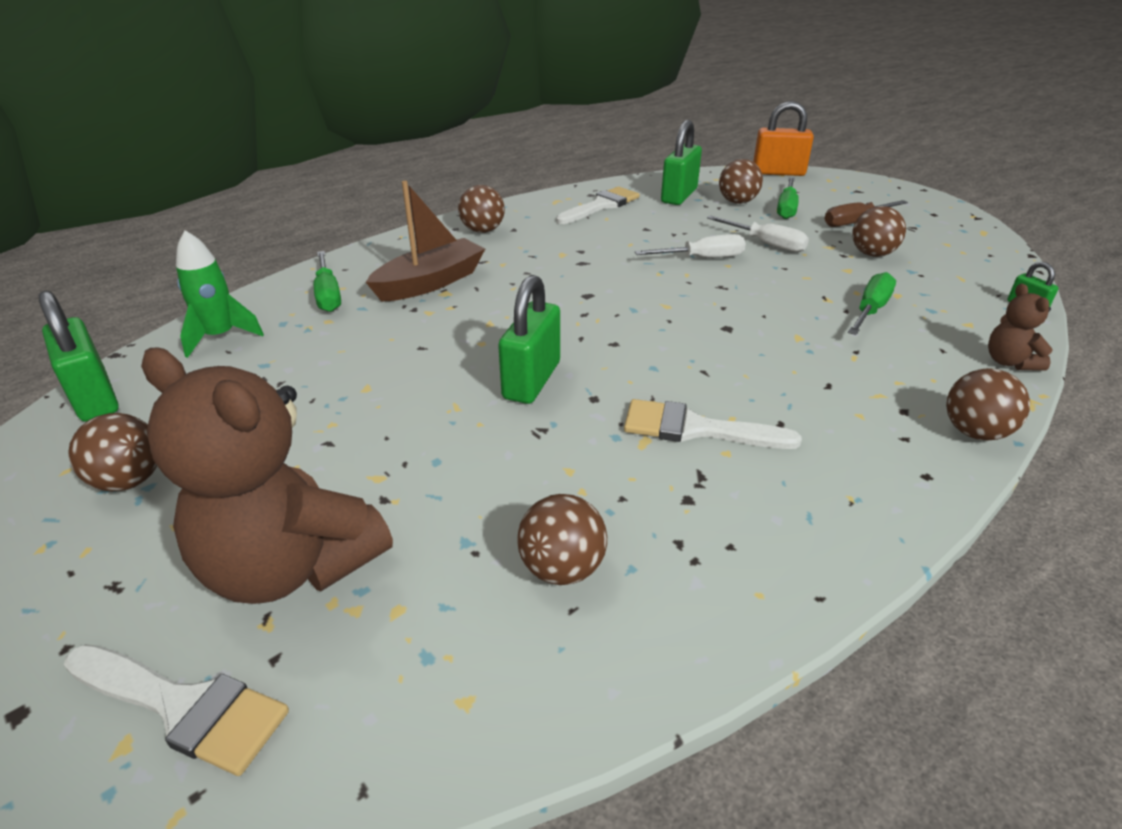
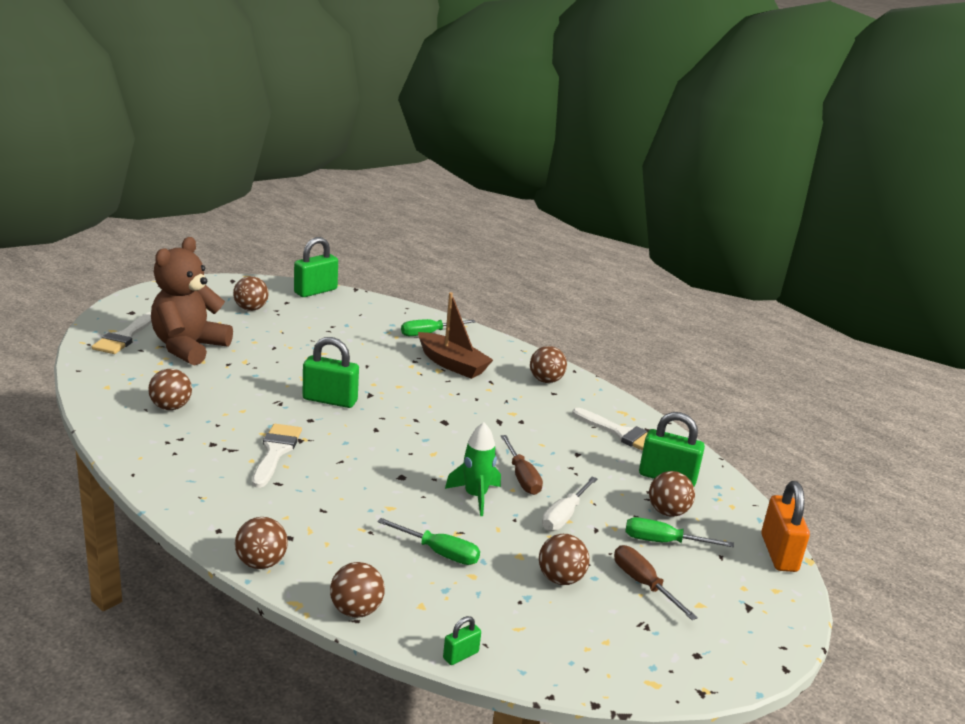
camera: 80 degrees right, 10 degrees down
green rocket [176,230,264,358] -> green rocket moved to [445,422,501,516]
white screwdriver [635,234,746,258] -> brown screwdriver [501,435,543,495]
brown teddy bear [988,284,1053,371] -> brown ball [330,562,385,618]

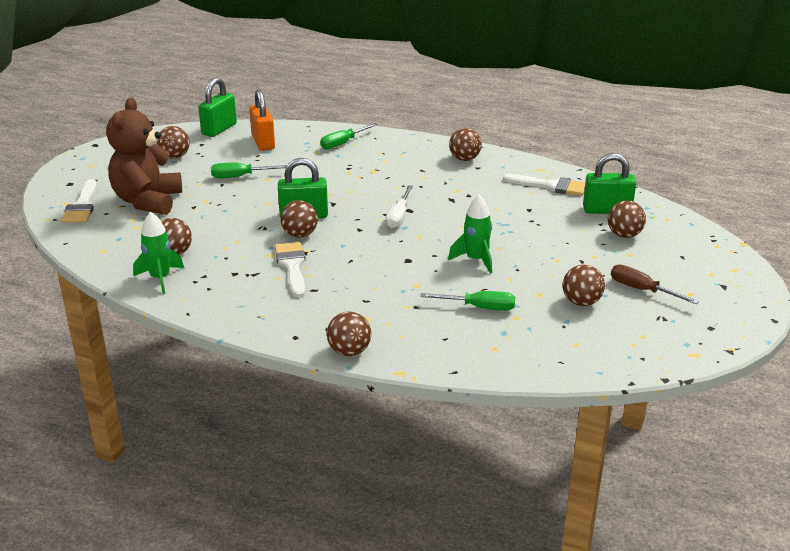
camera: 15 degrees left, 5 degrees up
brown ball [330,562,385,618] -> brown ball moved to [280,200,318,238]
brown boat [418,292,493,379] -> none
green padlock [443,616,481,665] -> none
brown screwdriver [501,435,543,495] -> none
white screwdriver [542,476,597,531] -> white screwdriver moved to [386,185,413,229]
green screwdriver [625,517,734,547] -> green screwdriver moved to [211,163,287,178]
orange padlock [761,481,810,572] -> orange padlock moved to [249,90,275,151]
none -> green rocket [133,212,184,294]

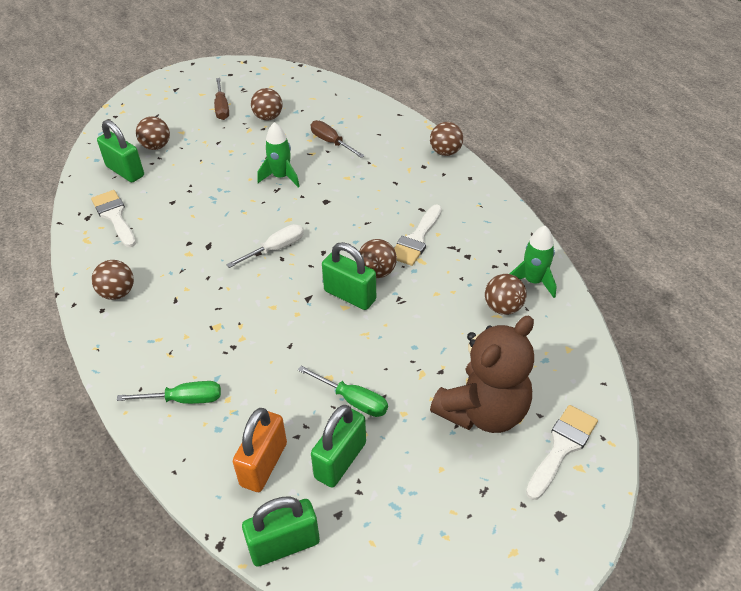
camera: 140 degrees left, 15 degrees up
brown ball [156,126,190,159] -> none
green screwdriver [420,291,515,311] -> brown screwdriver [311,120,365,158]
none -> green padlock [311,405,366,488]

